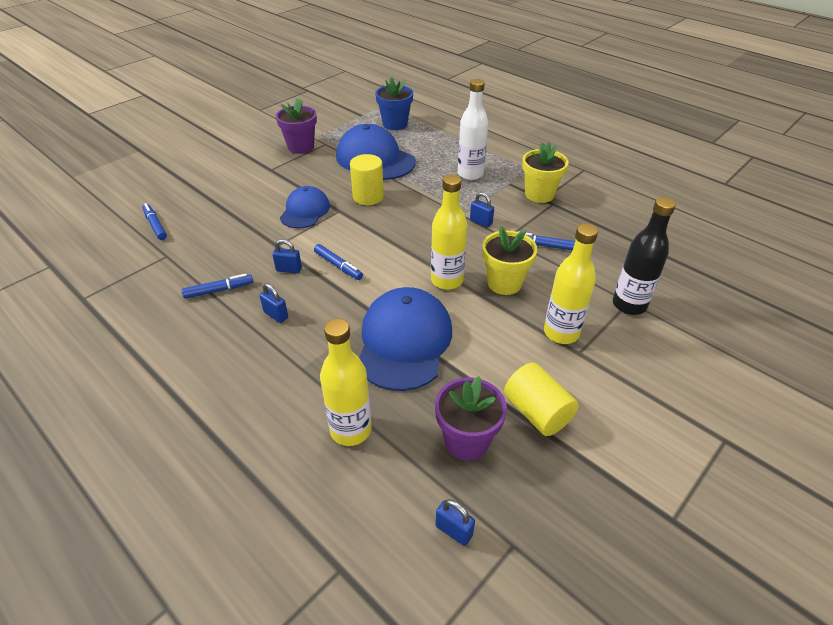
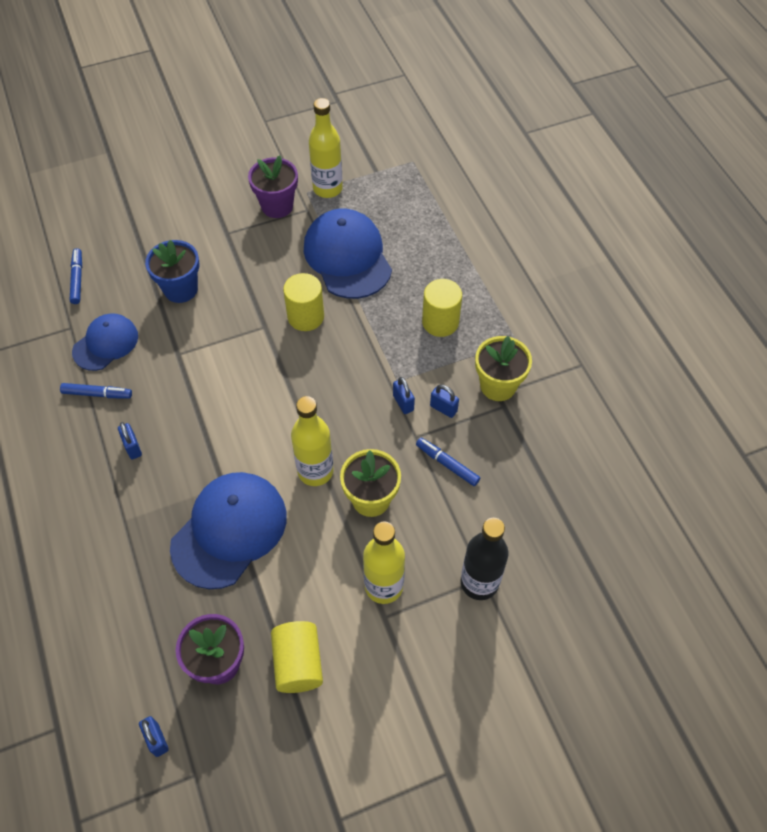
camera: 25 degrees right, 15 degrees up
blue padlock [272,239,302,274] -> blue padlock moved to [430,384,459,418]
blue cap [280,186,330,229] -> blue cap moved to [72,313,138,371]
blue marker [314,244,363,280] -> none
yellow bottle [320,318,371,446] -> yellow bottle moved to [309,98,343,198]
blue flower pot [375,77,413,130] -> blue flower pot moved to [145,240,200,303]
white bottle [458,79,488,180] -> yellow cylinder [422,279,462,337]

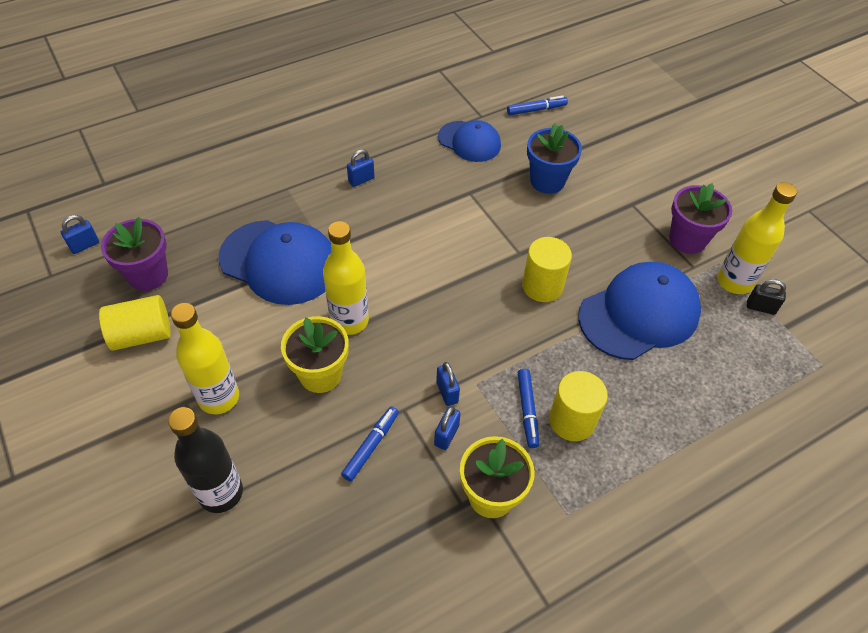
camera: 80 degrees right, 5 degrees down
blue marker [60,383,132,399] -> blue marker moved to [518,369,539,448]
blue padlock [393,377,415,414] -> blue padlock turned 75 degrees counterclockwise [436,362,460,406]
none -> black padlock [747,279,786,315]

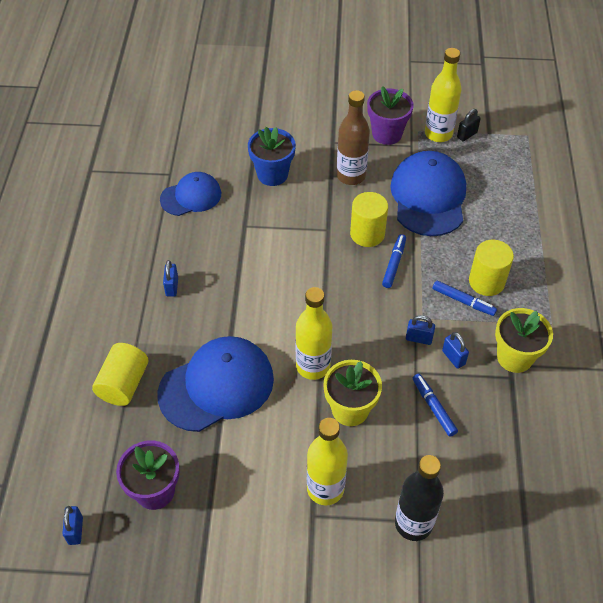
camera: 55 degrees left, 0 degrees up
yellow cylinder [99,295,171,351] -> yellow cylinder moved to [92,343,149,406]
blue marker [507,96,568,115] -> blue marker moved to [382,234,406,288]
none -> brown bottle [337,90,370,185]

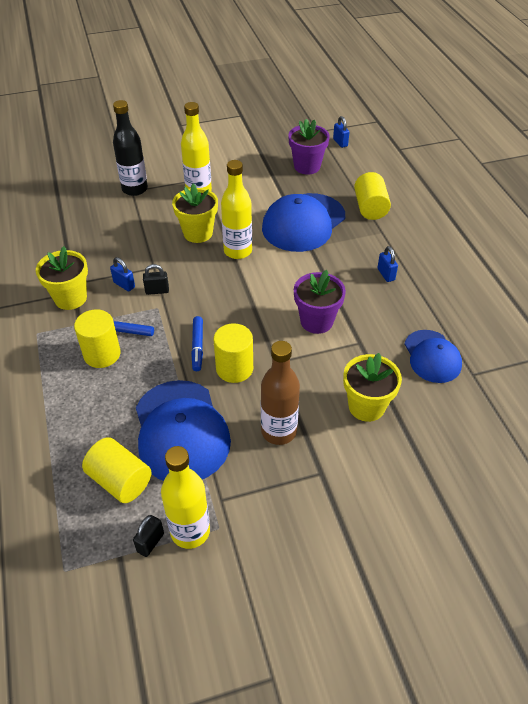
camera: 160 degrees right, 5 degrees down
blue cap [160,172,221,216] -> blue cap turned 60 degrees counterclockwise [404,330,462,383]
blue flower pot [248,127,296,186] -> yellow flower pot [343,353,402,422]
purple flower pot [367,86,414,145] -> purple flower pot moved to [294,270,346,334]
blue padlock [406,315,435,345] -> black padlock [143,264,169,295]
blue marker [413,374,458,437] -> none
none -> yellow cylinder [82,437,152,503]

